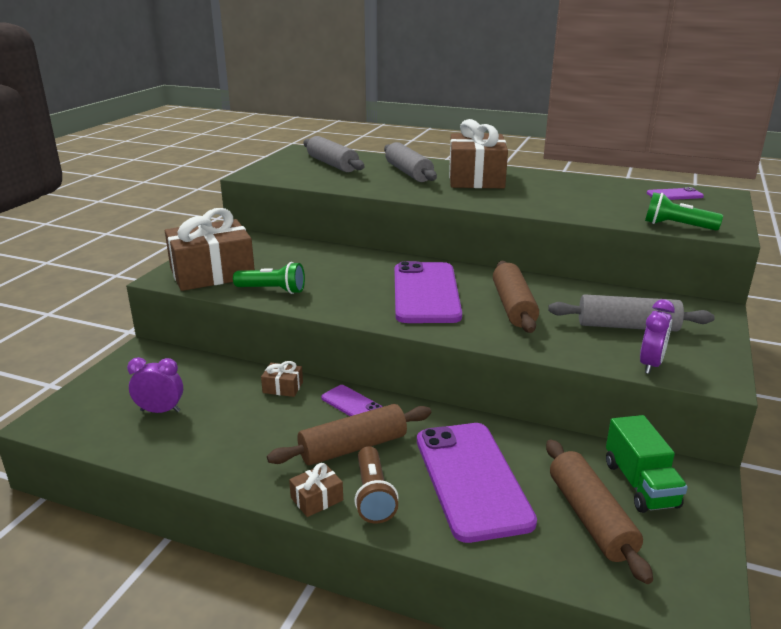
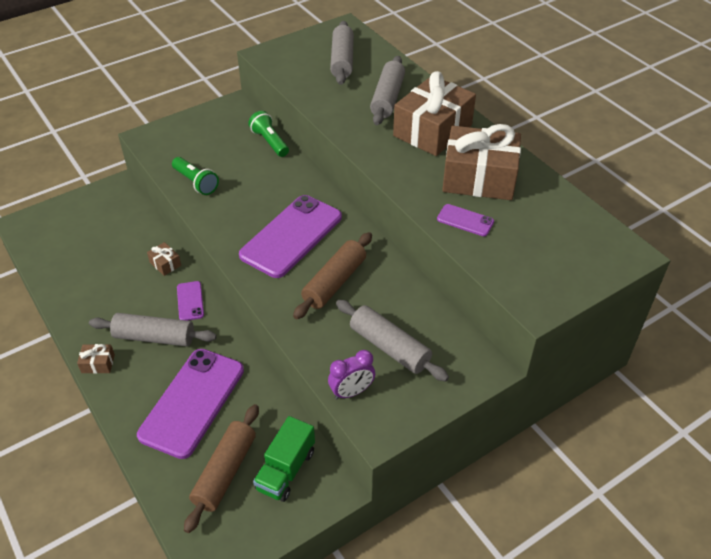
camera: 35 degrees right, 20 degrees up
purple clock [127,357,183,413] -> none
brown gift [165,208,255,291] -> brown gift moved to [442,124,521,200]
brown rolling pin [267,404,431,465] -> grey rolling pin [89,313,217,347]
brown flashlight [354,446,399,523] -> none
green flashlight [645,192,723,230] -> green flashlight moved to [248,111,289,157]
purple phone [647,187,704,200] -> purple phone moved to [437,204,494,236]

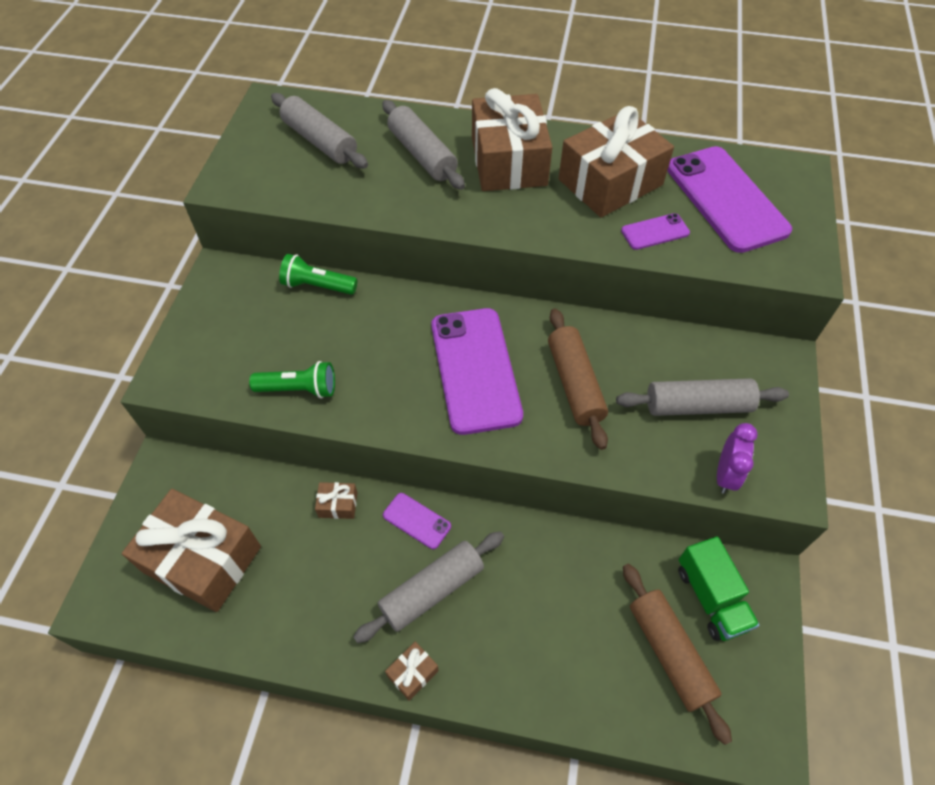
camera: 45 degrees left, 10 degrees up
purple phone [137,349,244,459] -> purple phone moved to [667,146,792,253]
none -> brown gift [122,489,261,612]

